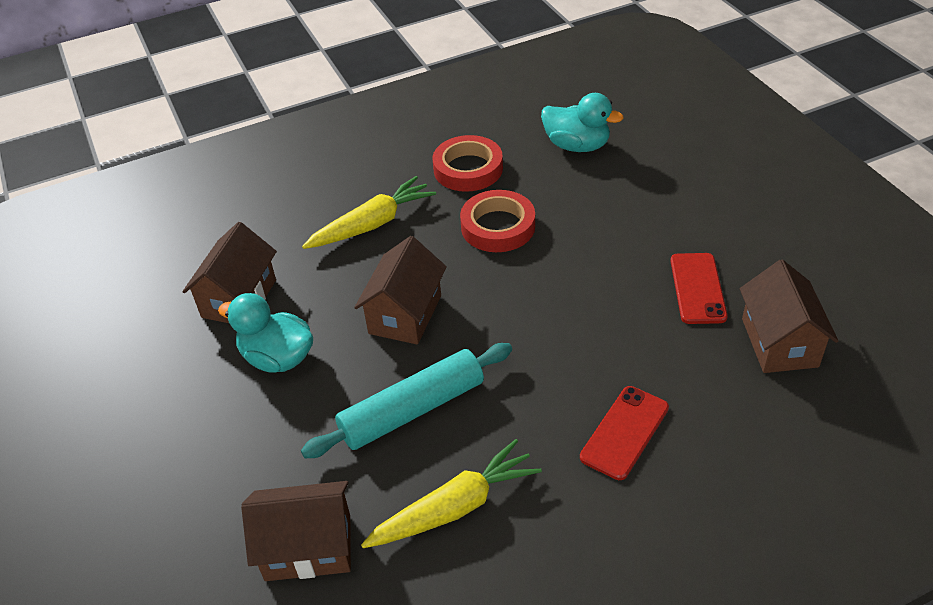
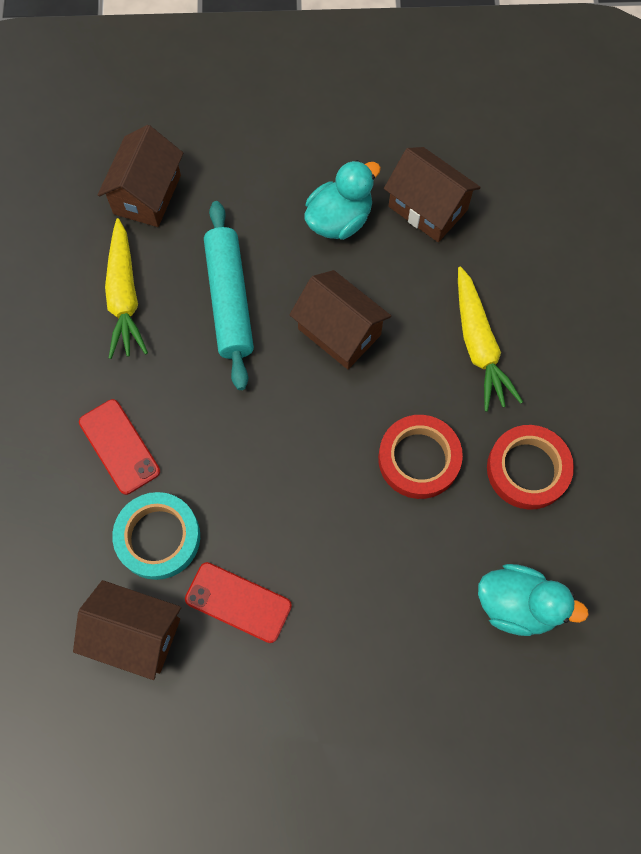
camera: 110 degrees right, 25 degrees up
turquoise duck [541,93,624,152] -> turquoise duck turned 120 degrees counterclockwise [478,564,589,636]
none -> turquoise tape [112,492,200,580]

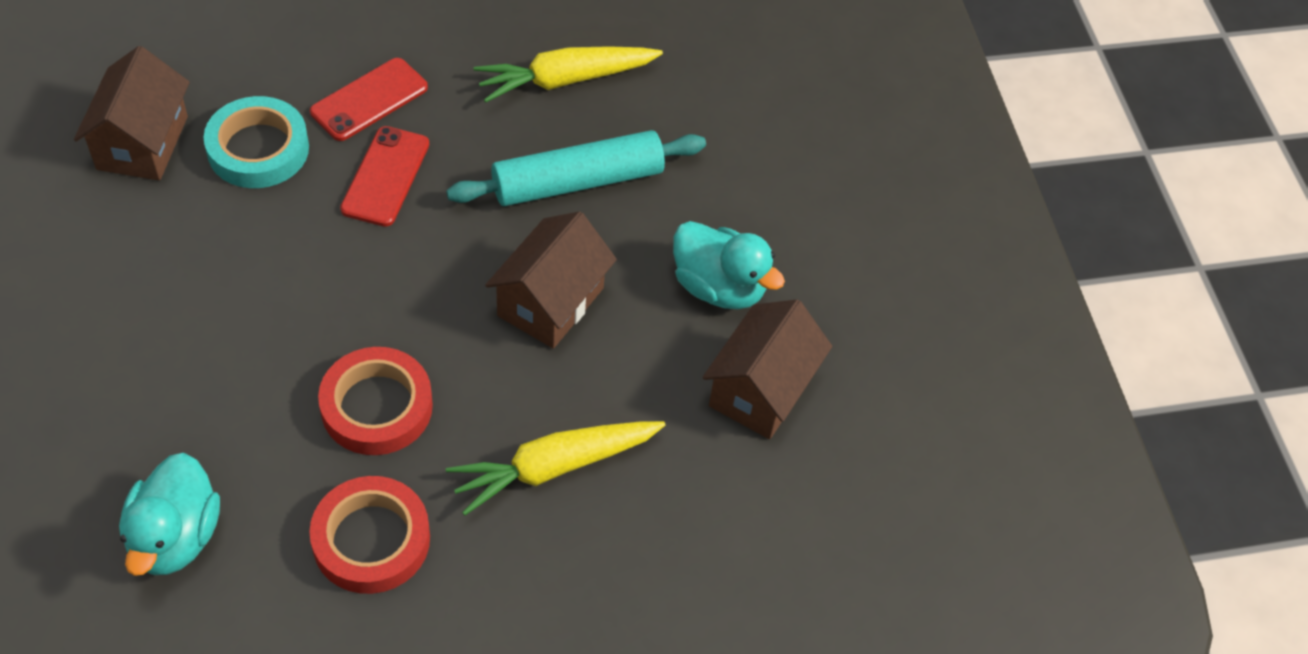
camera: 75 degrees right, 15 degrees down
brown house [98,125,183,227] -> none
red phone [185,562,292,643] -> red phone moved to [340,126,429,227]

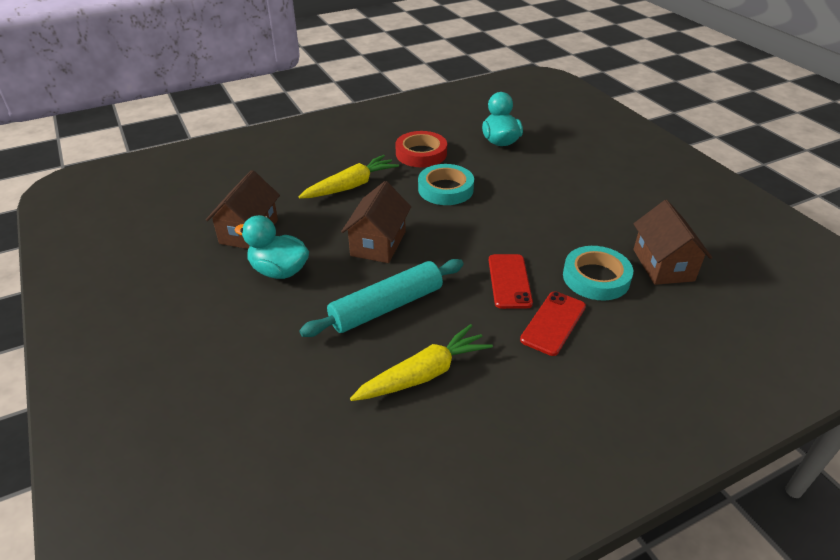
camera: 170 degrees right, 15 degrees down
red tape [318,347,433,455] -> turquoise tape [418,164,474,205]

